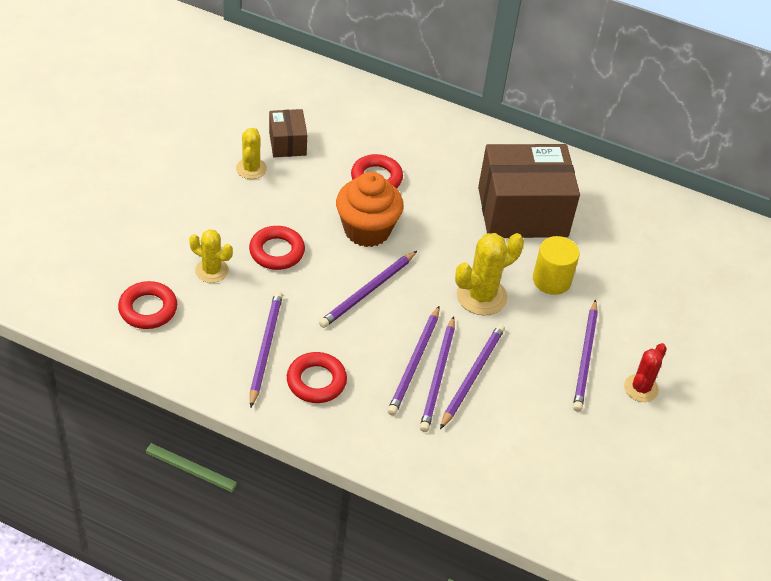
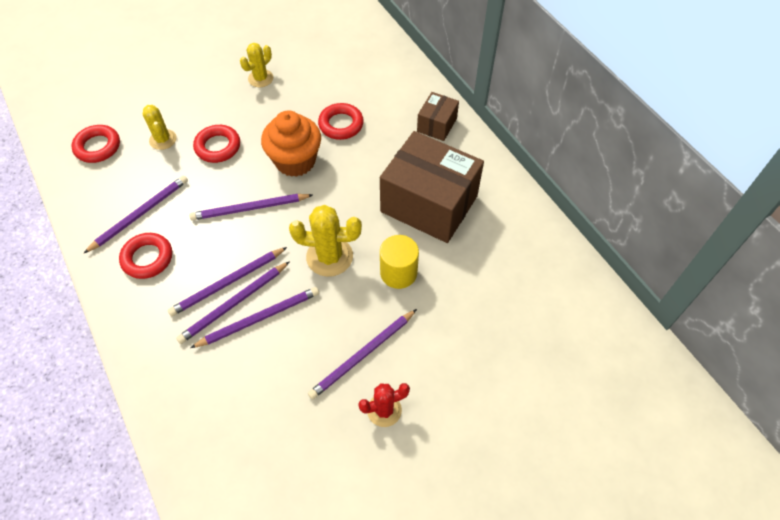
camera: 40 degrees right, 10 degrees up
brown box [269,109,307,157] -> brown box moved to [417,92,459,141]

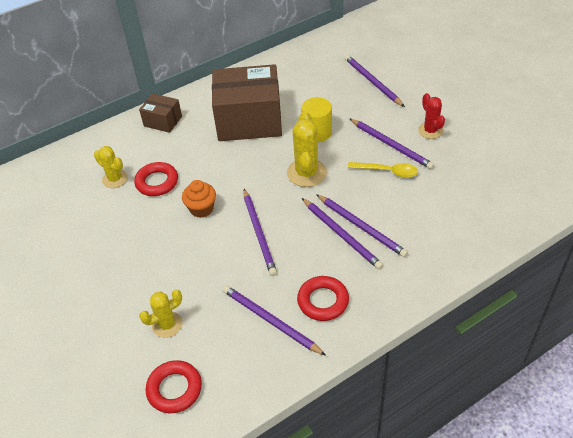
camera: 90 degrees left, 10 degrees down
purple pencil [190,287,319,348] -> purple pencil moved to [345,55,405,107]
red ring [193,125,240,163] -> none
yellow cactus [240,43,273,87] -> yellow cactus moved to [94,146,128,188]
orange cupcake [261,110,321,177] -> orange cupcake [182,180,216,218], size x0.61
brown box [380,131,484,243] -> brown box turned 60 degrees clockwise [212,64,282,141]
none -> yellow spoon [348,162,418,178]

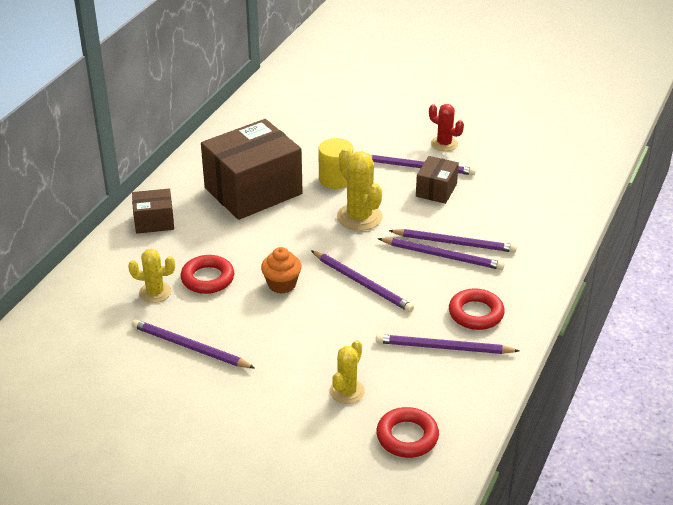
camera: 35 degrees left, 10 degrees down
purple pencil [345,55,405,107] -> purple pencil moved to [132,319,255,368]
yellow spoon [348,162,418,178] -> brown box [416,156,459,204]

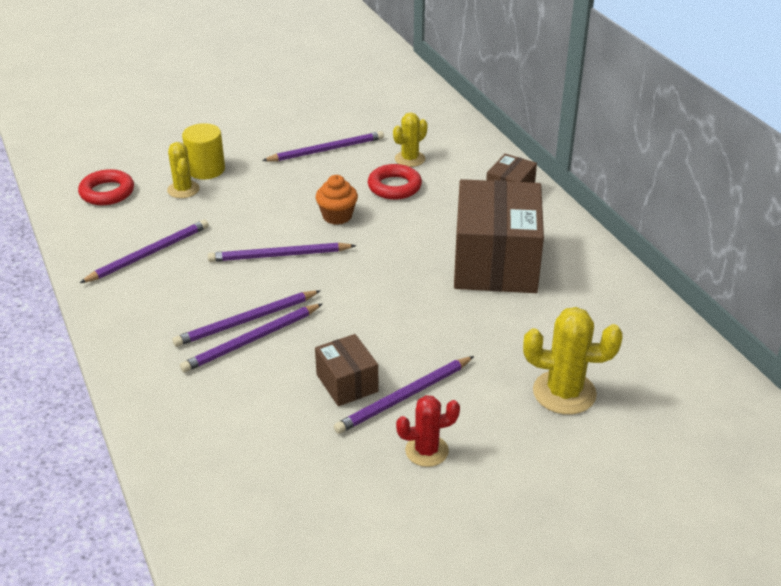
camera: 130 degrees right, 0 degrees up
yellow cylinder [318,138,353,189] -> yellow cylinder moved to [182,123,225,179]
yellow cactus [337,148,383,231] -> yellow cactus moved to [523,307,623,415]
red ring [449,288,505,330] -> none

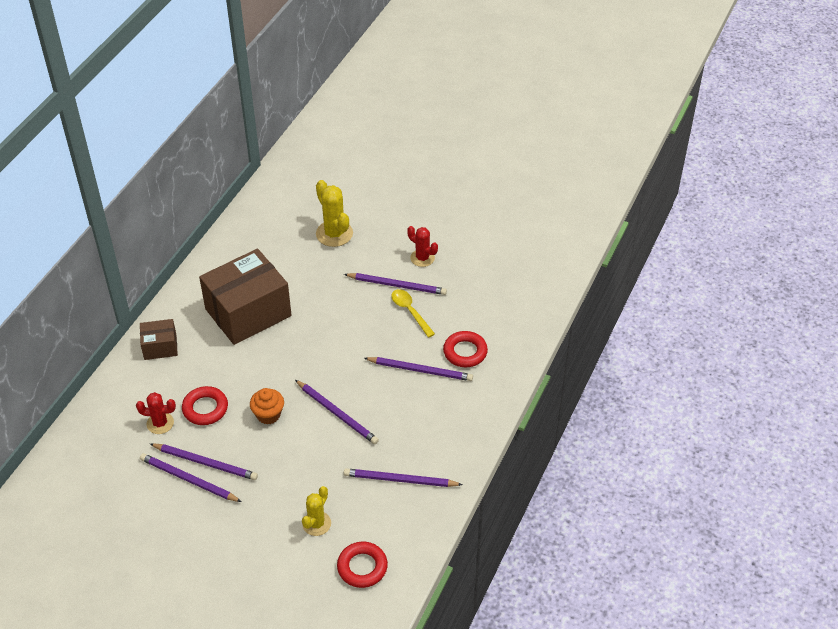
camera: 130 degrees left, 10 degrees up
purple pencil [172,290,320,347] -> purple pencil moved to [150,443,258,480]
yellow cylinder [182,123,225,179] -> none
brown box [315,334,379,406] -> yellow spoon [391,289,435,338]
yellow cactus [393,112,428,167] -> red cactus [136,392,176,434]
none -> red ring [443,331,488,367]

